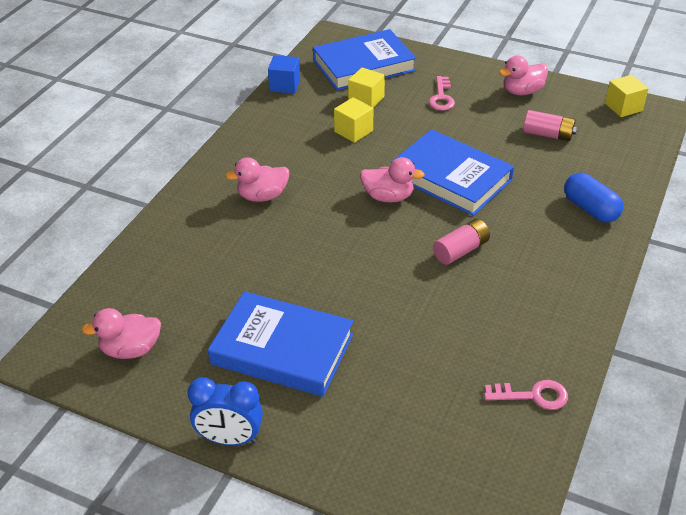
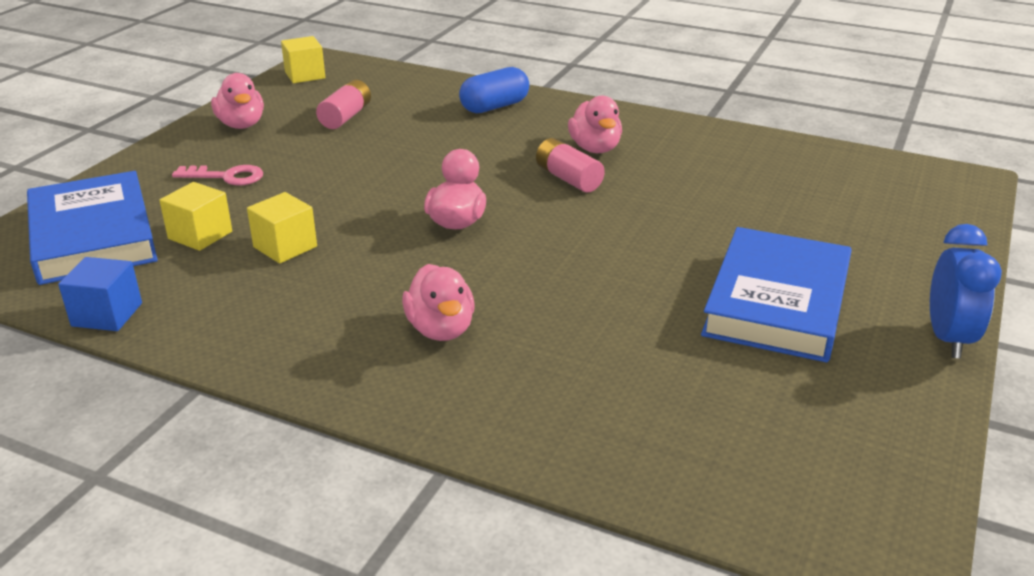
camera: 90 degrees left, 10 degrees down
pink duck [82,308,161,359] -> pink duck moved to [568,96,622,153]
blue book [391,129,514,216] -> none
pink key [484,380,568,410] -> none

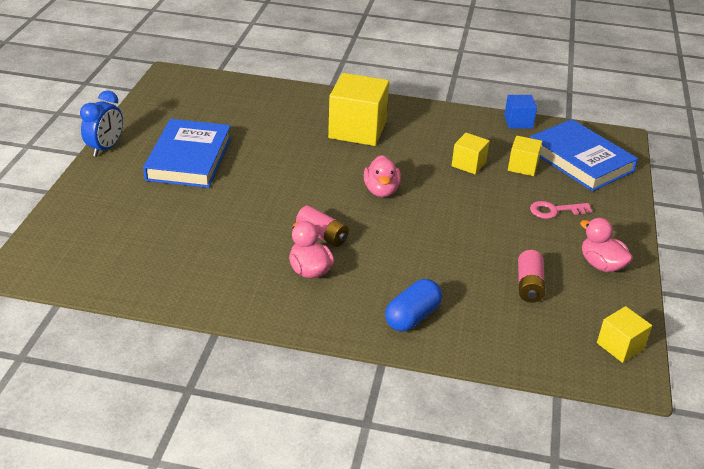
camera: 165 degrees right, 5 degrees up
pink duck [402,264,475,341] -> yellow cube [328,73,389,146]
blue clock [930,224,1002,359] -> blue clock turned 150 degrees counterclockwise [80,91,123,157]

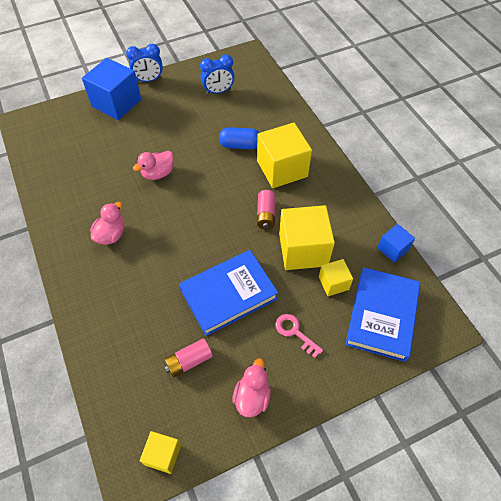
camera: 55 degrees right, 20 degrees up
blue book [143,119,231,188] -> blue book moved to [179,250,278,336]
pink battery [296,205,349,247] -> pink battery moved to [257,190,275,229]
pink duck [364,155,401,197] -> pink duck moved to [133,151,174,180]
blue capsule [385,279,442,332] -> blue capsule moved to [219,127,260,149]
yellow cube [452,133,490,174] -> yellow cube [279,205,335,270], size x1.91
none -> blue cube [82,58,141,120]
none -> blue clock [200,54,234,95]

